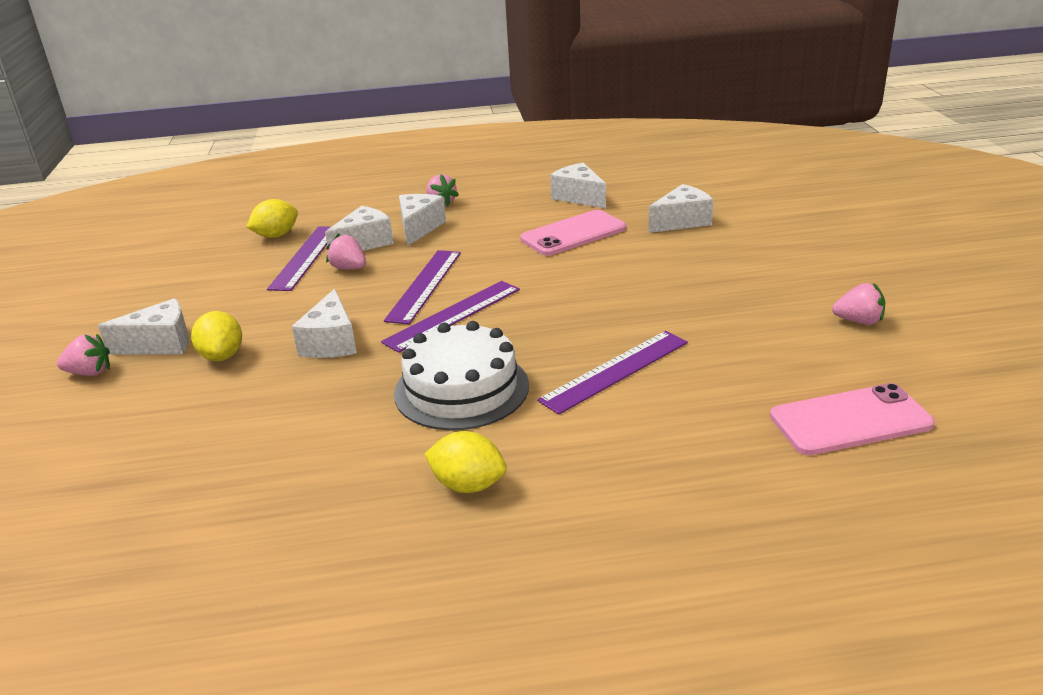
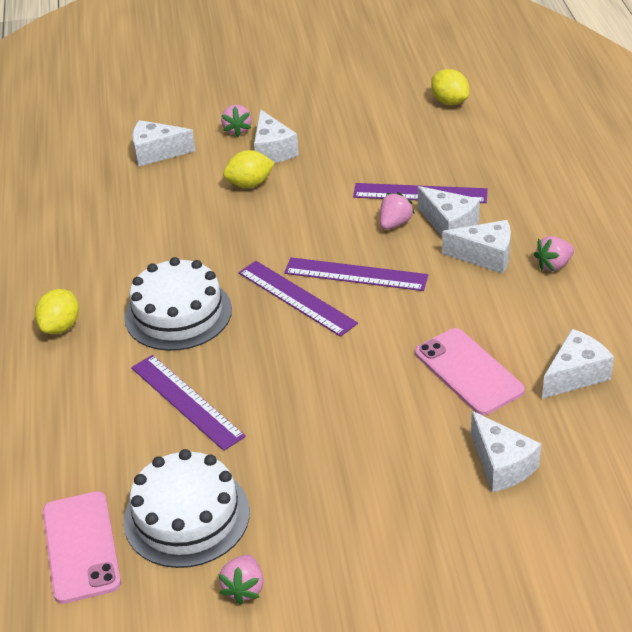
camera: 90 degrees right, 10 degrees up
yellow lemon [247,199,298,238] -> yellow lemon moved to [431,69,469,105]
white cheese [292,289,357,358] -> white cheese moved to [132,120,196,167]
none -> white cake [123,449,250,568]

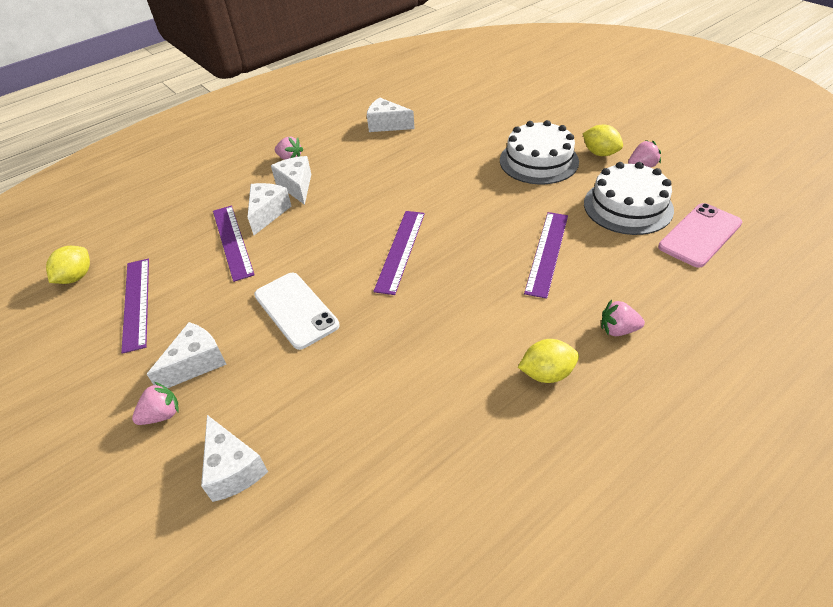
camera: 120 degrees left, 5 degrees up
white cake [124,257,232,351] -> white cake moved to [500,120,579,184]
yellow lemon [223,150,275,188] -> yellow lemon moved to [583,125,623,156]
purple ruler [284,257,428,291] -> purple ruler moved to [121,259,149,354]
pink strawberry [380,192,415,230] -> pink strawberry moved to [601,299,645,336]
pink phone [415,328,525,415] -> none
white cheese [471,411,541,492] -> none
none -> white phone [254,273,340,350]

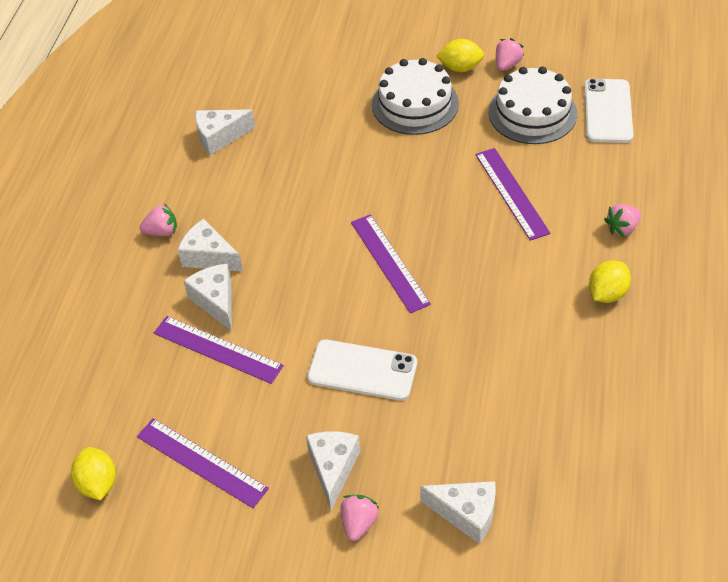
camera: 40 degrees left, 5 degrees up
pink phone [658,203,742,268] -> white phone [584,78,633,143]

